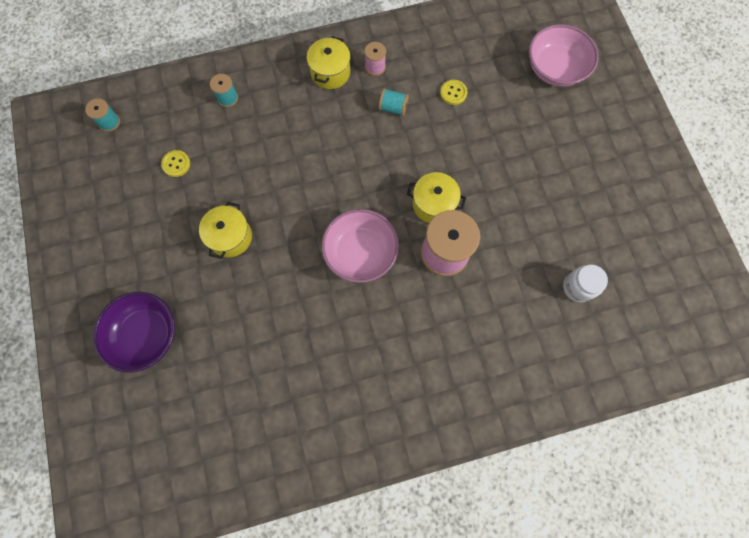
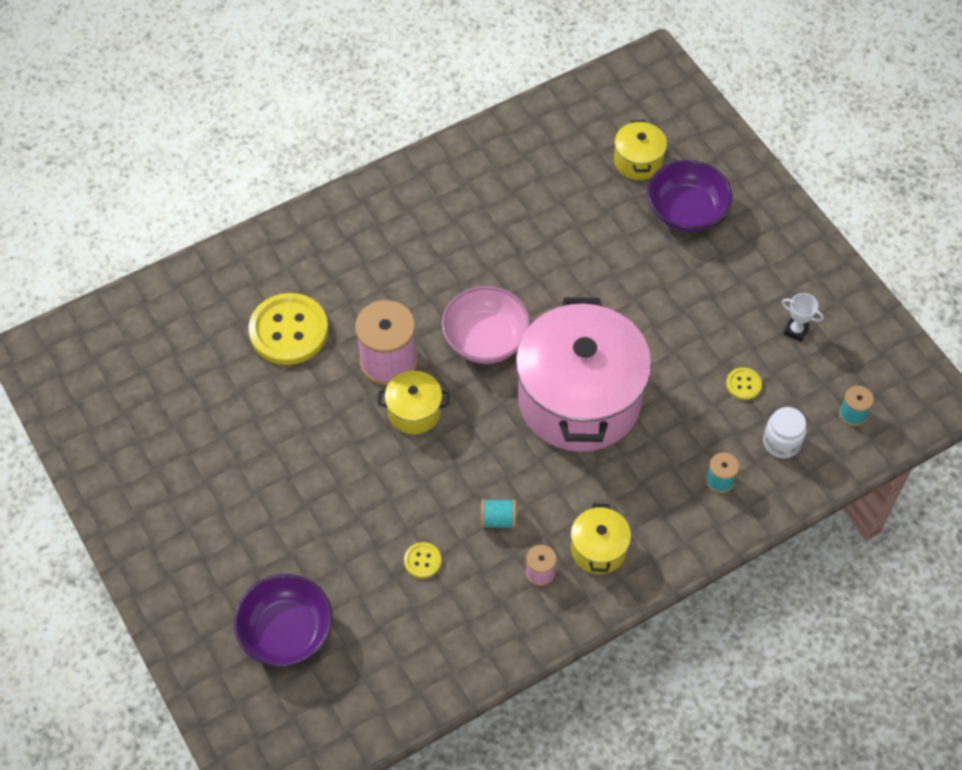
camera: 165 degrees right, 15 degrees down
yellow pot [199,202,252,259] -> yellow pot moved to [614,120,667,180]
pink bowl [529,24,599,86] -> purple bowl [234,574,333,667]
white jar [563,265,608,302] -> white jar moved to [763,407,807,458]
none -> yellow button [248,293,328,365]
none -> pink pot [516,297,652,452]
none -> white trophy [782,293,824,342]

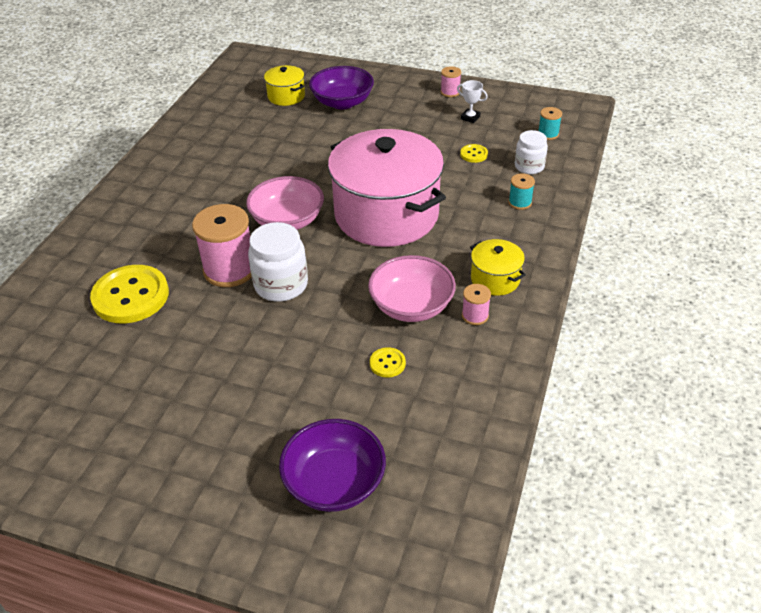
camera: 40 degrees left, 15 degrees down
yellow pot [378,371,449,434] -> white jar [248,222,308,302]
turquoise spool [481,499,516,529] -> pink bowl [368,255,456,322]
white trophy [782,293,824,342] -> white trophy turned 45 degrees clockwise [457,80,488,123]
none -> pink spool [441,66,461,97]

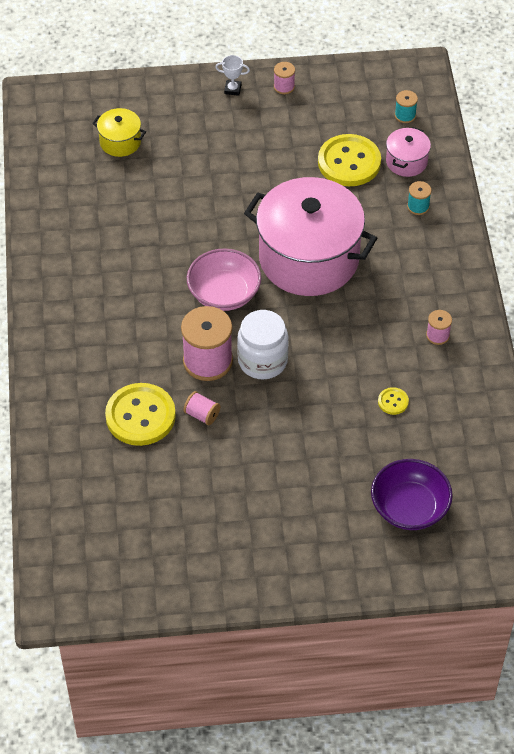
camera: 25 degrees left, 10 degrees up
purple bowl [309,66,374,109] -> none
pink bowl [368,255,456,322] -> none
white trophy [457,80,488,123] -> white trophy moved to [215,55,250,96]
yellow button [460,144,488,163] -> yellow button [318,134,381,186], size x2.27
yellow pot [470,239,526,296] -> none
white jar [515,130,548,174] -> pink pot [386,127,431,177]
none -> pink spool [183,391,220,425]

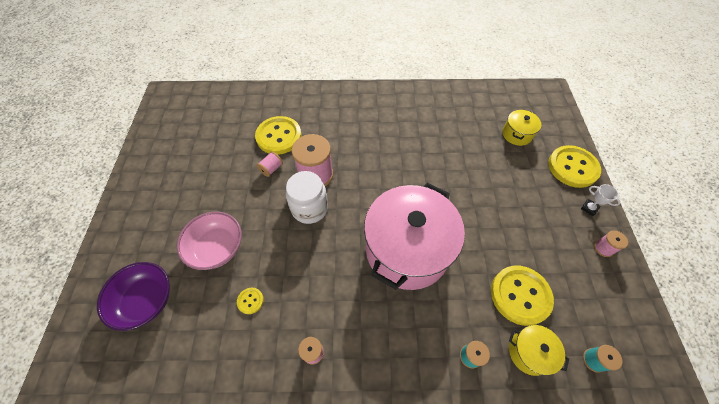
camera: 95 degrees right, 5 degrees up
pink bowl [187,248,261,311] -> pink bowl moved to [177,212,242,270]
white trophy [215,55,250,96] -> white trophy turned 60 degrees counterclockwise [581,184,620,216]
pink pot [386,127,431,177] -> yellow pot [509,325,569,376]
none -> yellow button [548,145,601,188]

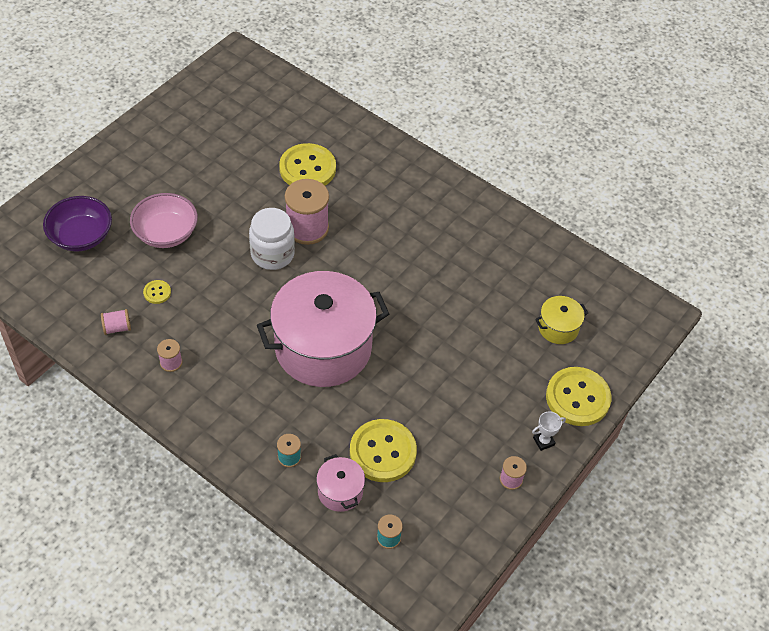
camera: 35 degrees right, 5 degrees down
pink spool [257,152,283,177] -> pink spool moved to [101,309,131,335]
yellow pot [509,325,569,376] -> pink pot [316,454,365,512]
white trophy [581,184,620,216] -> white trophy turned 75 degrees clockwise [532,411,566,451]

